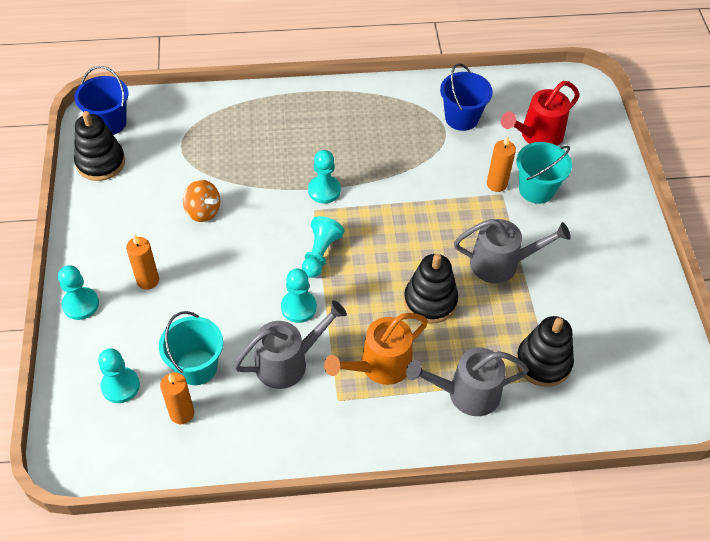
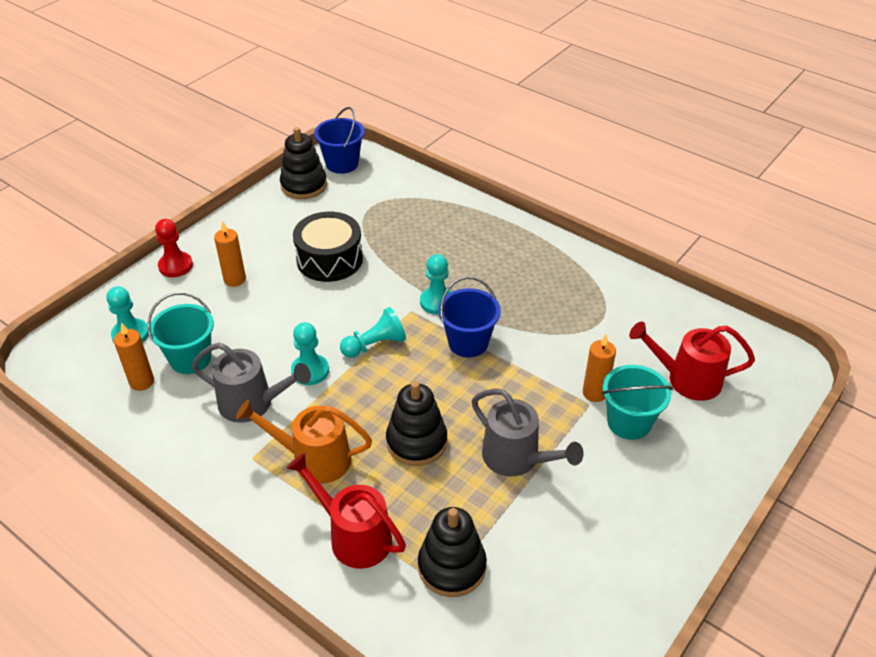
camera: 45 degrees right, 10 degrees down
turquoise pawn [58,265,99,320] -> red pawn [155,219,193,277]
orange spinning top [183,180,220,222] -> black drum [293,212,363,282]
grey watering can [406,348,529,416] -> red watering can [287,453,406,569]
blue bucket [440,63,493,131] -> blue bucket moved to [438,277,501,358]

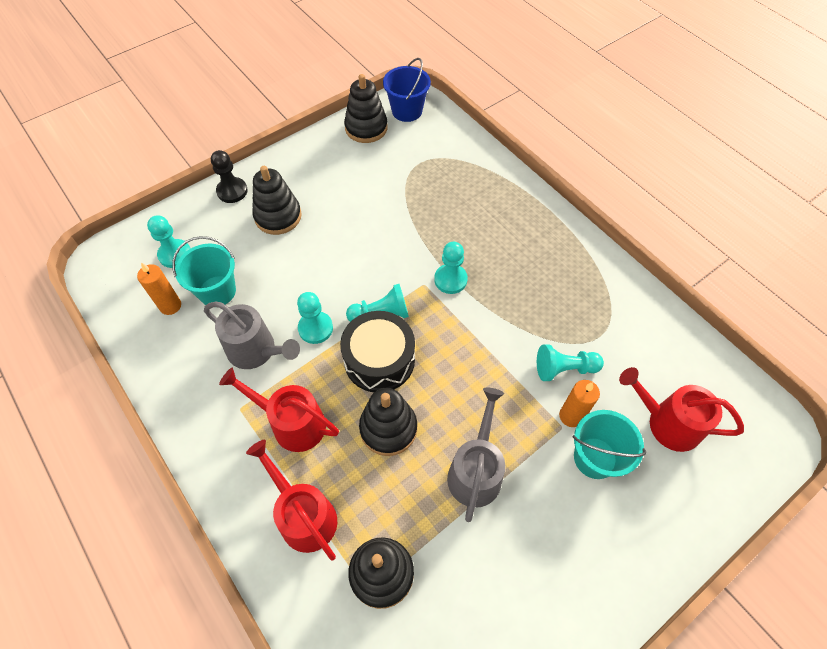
camera: 15 degrees right, 15 degrees up
red pawn [155,219,193,277] -> black pawn [211,150,248,203]
orange candle [214,221,246,287] -> black stacking toy [252,166,302,235]
orange watering can [236,399,372,484] -> red watering can [219,368,339,452]
black drum [293,212,363,282] -> black drum moved to [340,311,415,392]
blue bucket [438,277,501,358] -> none
grey watering can [472,388,584,476] -> grey watering can turned 135 degrees counterclockwise [447,388,505,522]
none -> turquoise pawn [537,344,604,381]

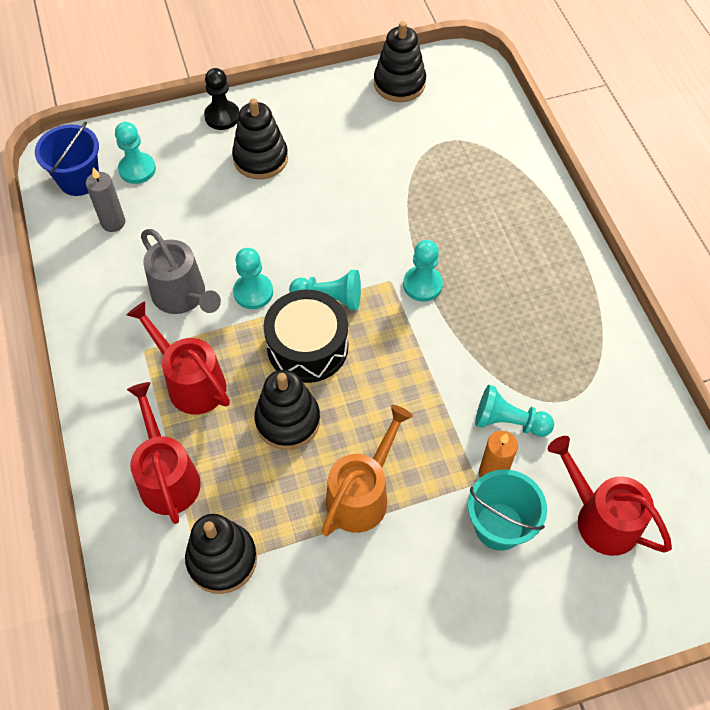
camera: 20 degrees right, 0 degrees up
orange candle [137,262,181,315] -> grey candle [86,167,125,232]
turquoise bucket [172,236,236,305] -> none
blue bucket [383,58,431,122] -> blue bucket moved to [35,122,99,196]
grey watering can [447,388,505,522] -> orange watering can [321,405,413,536]

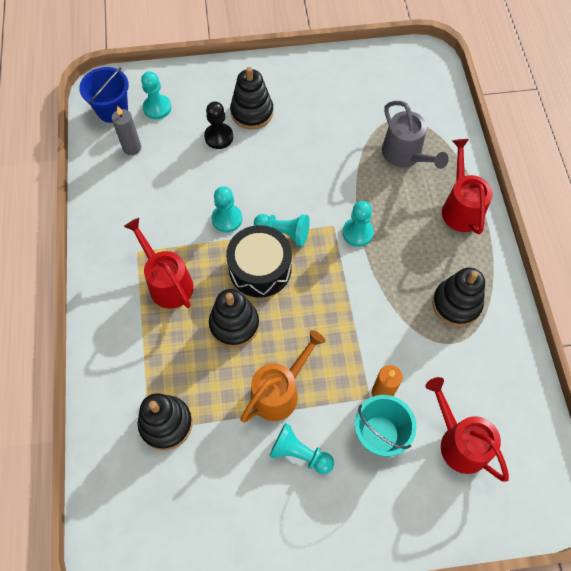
camera: 10 degrees right, 5 degrees up
red watering can [127,382,201,524] -> red watering can moved to [442,139,493,235]
grey watering can [141,229,221,314] -> grey watering can moved to [382,101,449,169]
black pawn [204,68,239,130] -> black pawn moved to [204,101,233,149]
black stacking toy [374,21,426,102] -> black stacking toy moved to [432,267,485,326]
turquoise pawn [475,385,554,437] -> turquoise pawn moved to [269,423,334,474]

